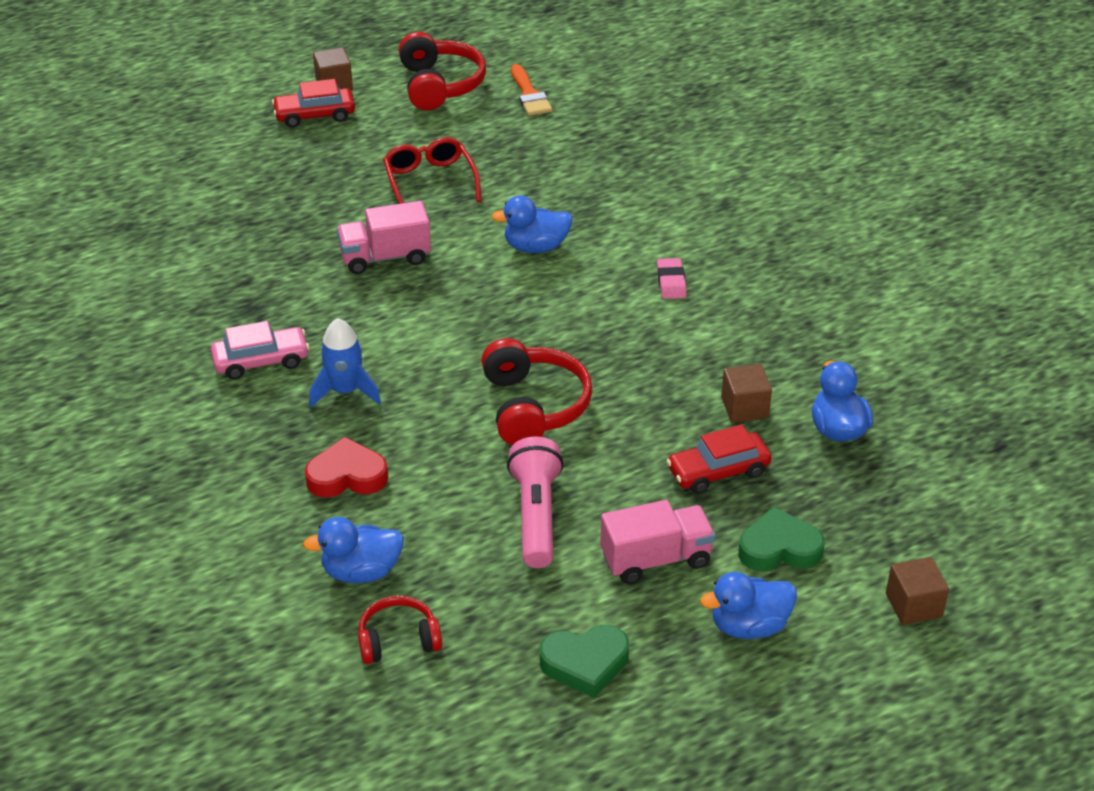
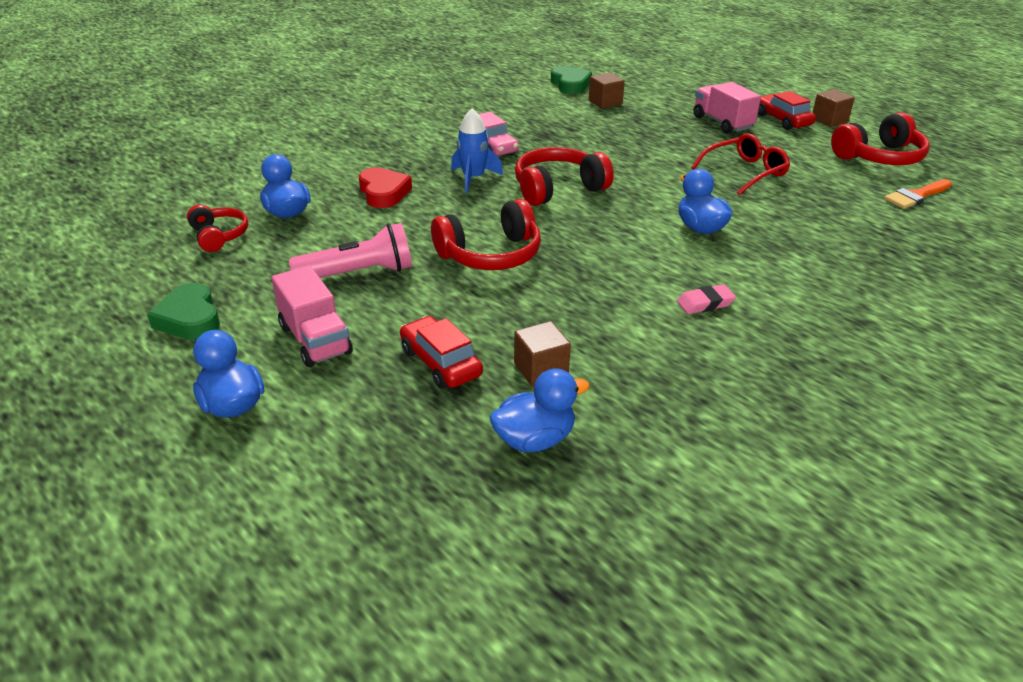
camera: 75 degrees right, 5 degrees down
pink truck [337,201,431,274] -> pink truck moved to [693,82,761,134]
green heart [738,507,825,571] -> green heart moved to [551,66,592,94]
brown cube [886,557,949,625] -> brown cube moved to [589,72,625,109]
none -> red headphones [515,147,614,206]

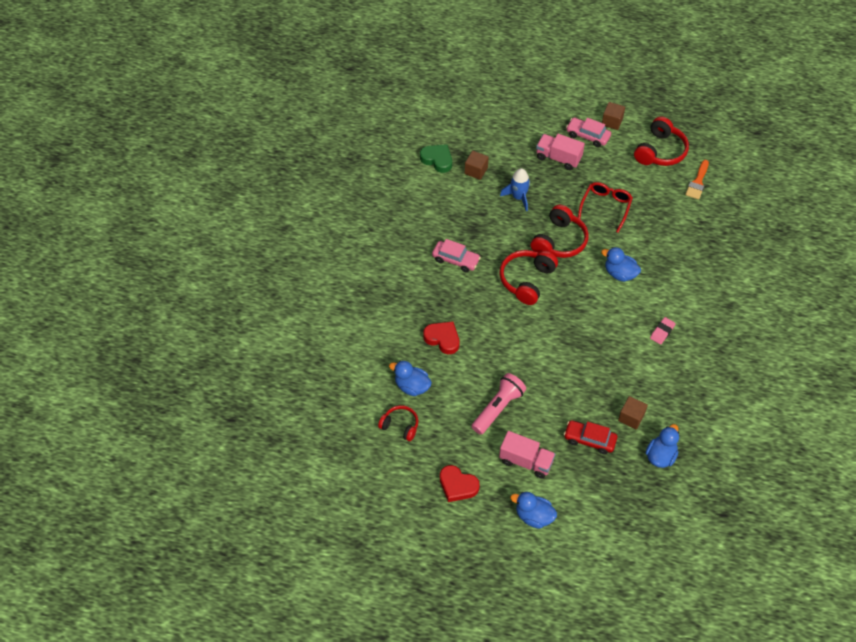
camera: 35 degrees left, 20 degrees up
green heart [147,283,220,340] -> red heart [440,465,480,502]
red headphones [431,199,541,270] -> red headphones moved to [531,204,589,258]
blue rocket [451,108,503,193] -> blue rocket moved to [500,168,530,211]
red car [758,91,816,130] -> pink car [566,118,611,147]

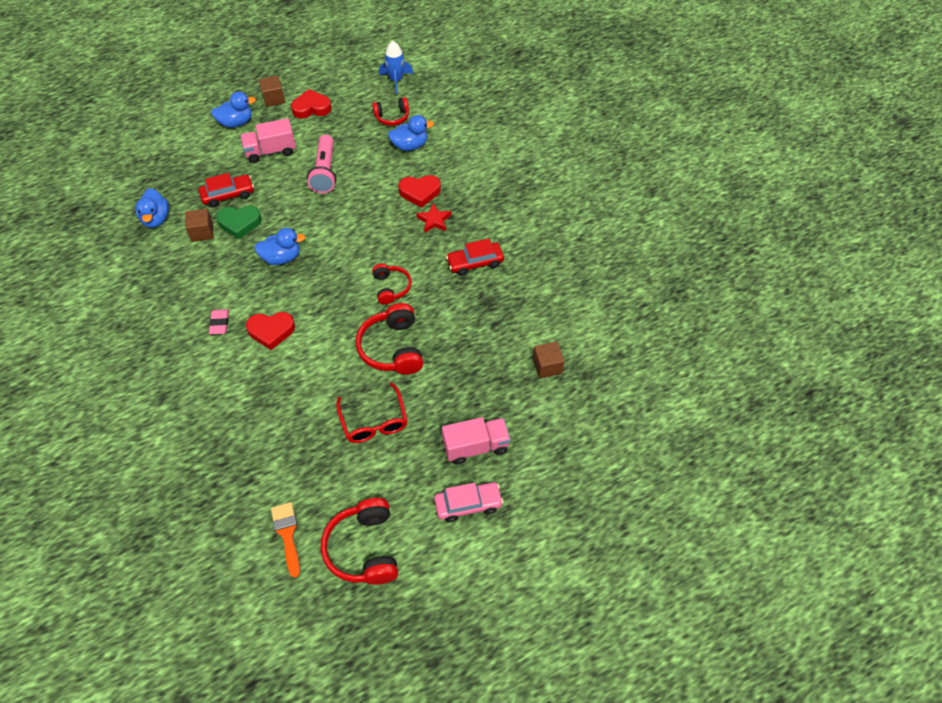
camera: 140 degrees right, 0 degrees up
green heart [420,144,452,173] -> green heart moved to [216,206,262,239]
pink car [432,239,481,272] -> red car [446,239,504,276]
red headphones [499,250,558,305] -> red headphones [372,264,412,305], size x0.61
blue rocket [500,168,530,211] -> blue rocket moved to [379,41,413,94]
blue duck [601,247,641,282] -> blue duck moved to [254,228,305,265]
brown cube [602,102,625,130] -> brown cube moved to [259,76,285,107]
none -> red heart [246,312,295,350]
none -> red star [416,204,451,233]

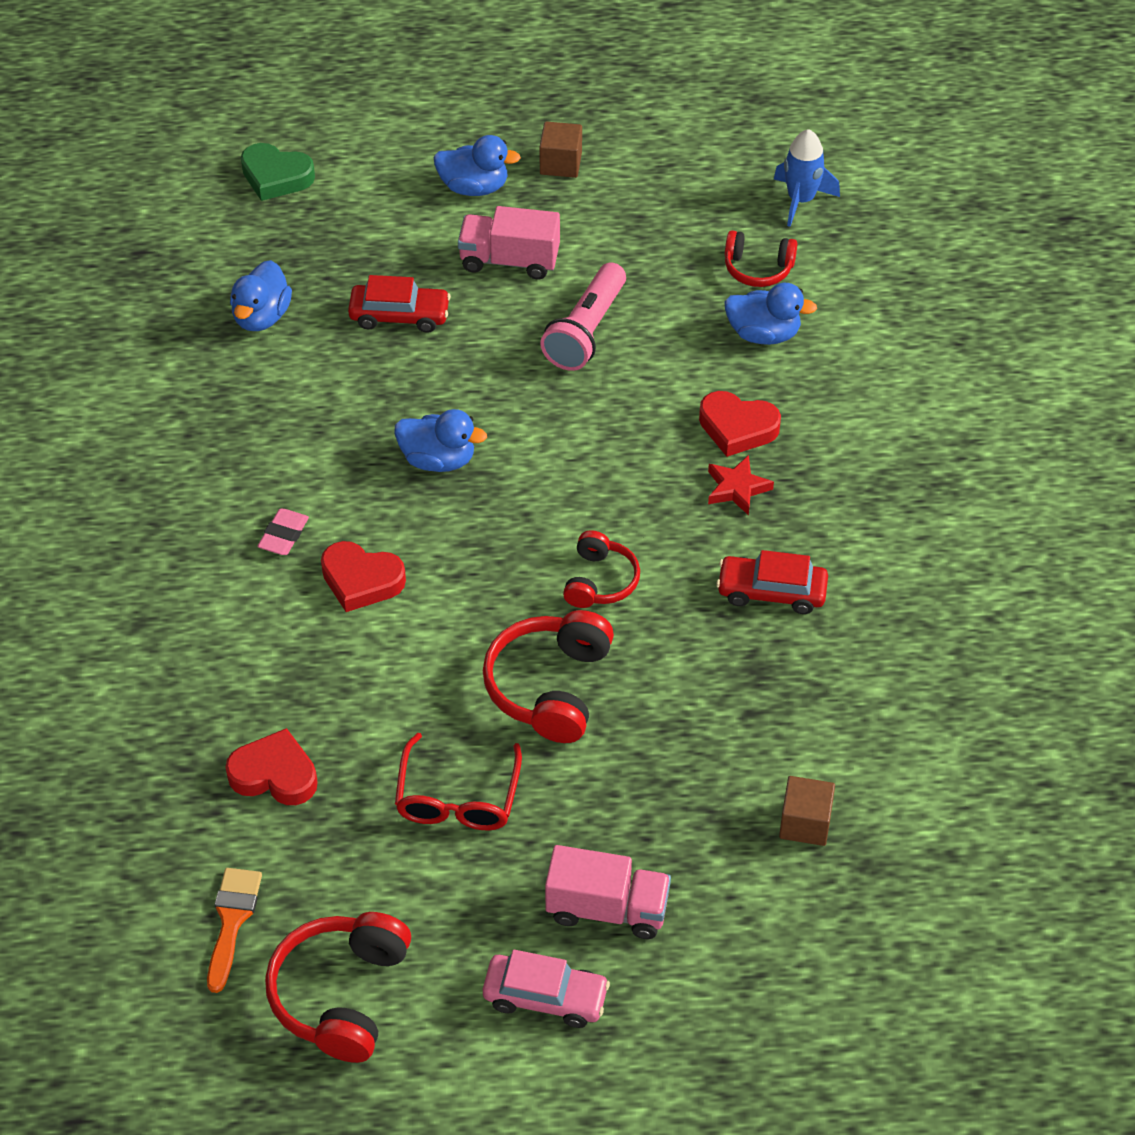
camera: 25 degrees right, 5 degrees down
brown cube [185,209,213,242] -> none
green heart [216,206,262,239] -> green heart moved to [241,143,315,201]
red heart [291,89,332,118] -> red heart moved to [225,728,318,805]

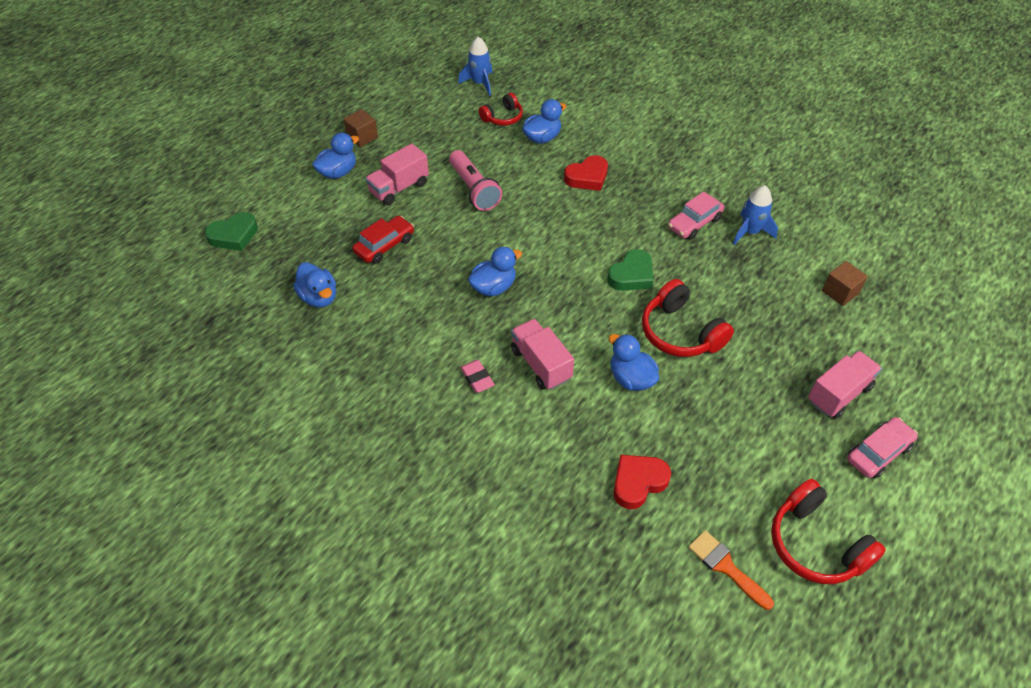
camera: 50 degrees left, 0 degrees up
red heart [321,541,406,612] -> pink truck [511,319,574,390]
red glasses [395,733,522,830] -> none
red headphones [563,530,640,608] -> green heart [607,249,653,291]
red star [708,455,774,516] -> none
red car [716,550,828,614] -> pink car [668,191,724,240]
none -> blue duck [609,334,659,391]
none -> blue rocket [733,185,778,245]

